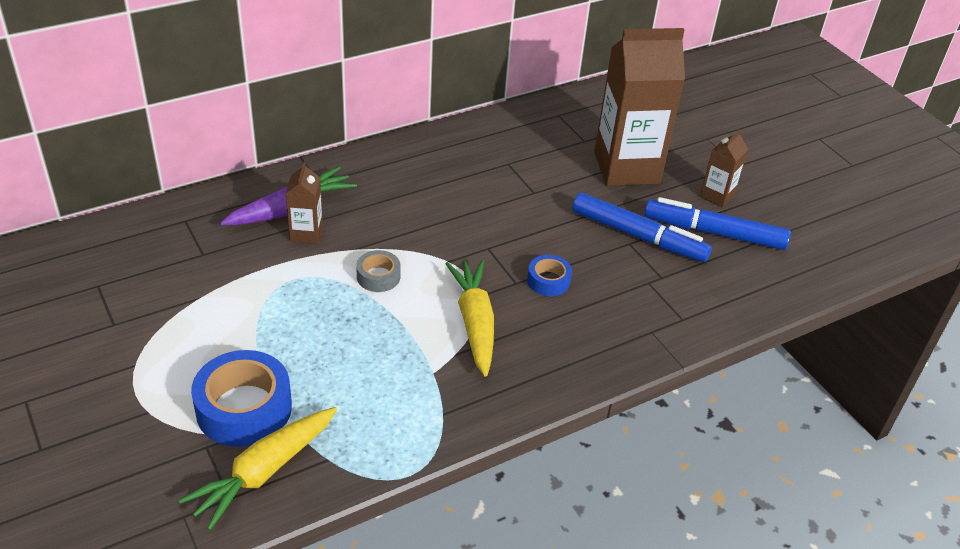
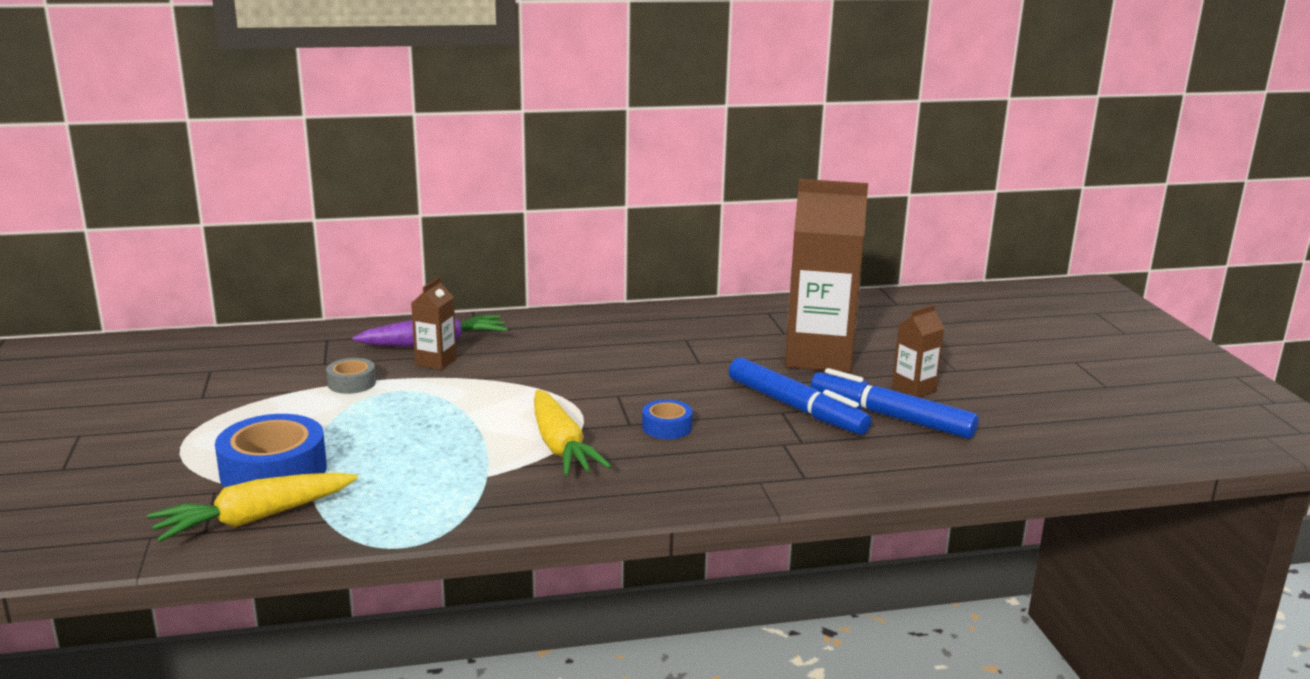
camera: 20 degrees right, 20 degrees down
grey tape [356,250,401,292] -> grey tape moved to [326,358,376,394]
yellow carrot [445,260,494,377] -> yellow carrot turned 150 degrees clockwise [534,390,611,476]

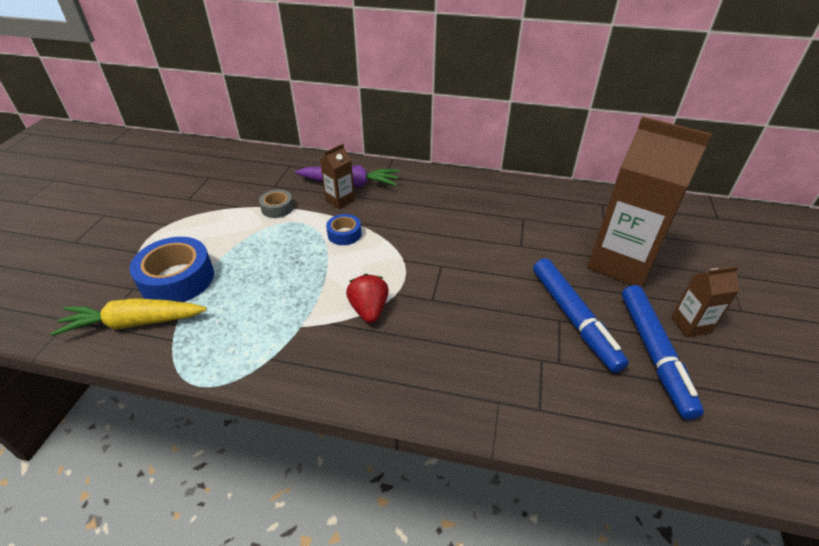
camera: 25 degrees right, 20 degrees up
yellow carrot [534,390,611,476] -> red strawberry [346,274,389,323]
blue tape [642,400,693,439] -> blue tape moved to [326,214,362,245]
blue marker [811,368,979,439] -> blue marker turned 150 degrees counterclockwise [622,285,704,420]

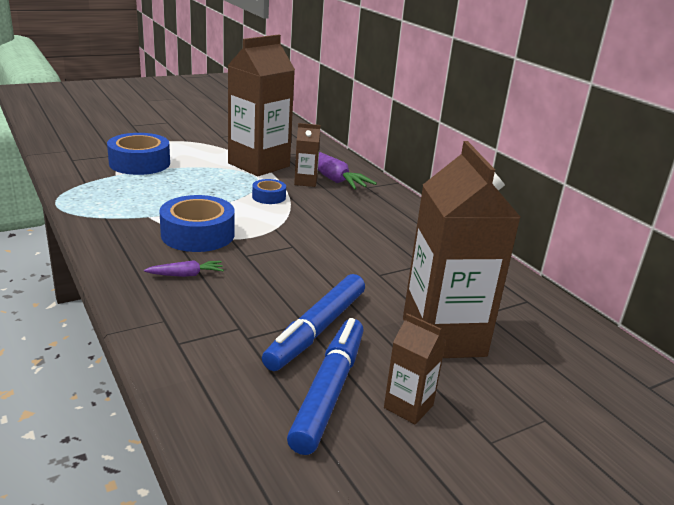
camera: 45 degrees right, 15 degrees down
yellow carrot [51,298,207,336] -> none
grey tape [259,189,294,218] -> brown carton [227,34,295,176]
red strawberry [346,274,389,323] -> blue tape [159,195,235,252]
blue marker [622,285,704,420] -> blue marker turned 150 degrees clockwise [287,318,364,455]
none -> purple carrot [144,260,224,277]

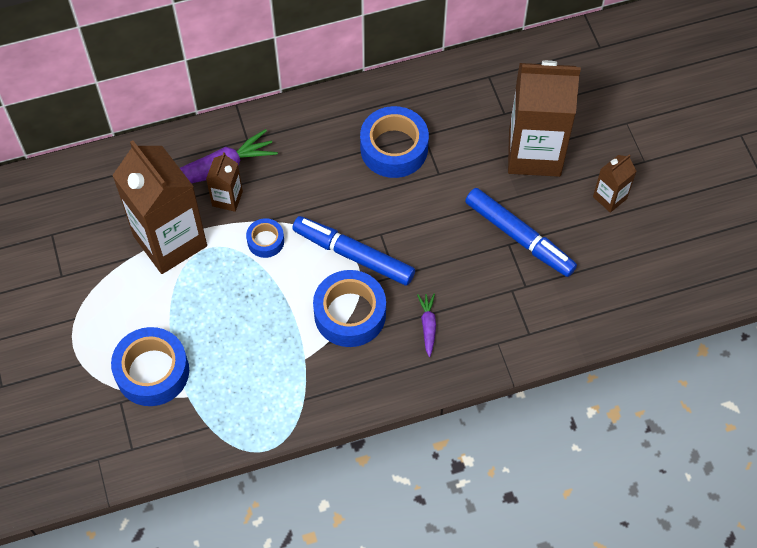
camera: 75 degrees left, 35 degrees up
blue marker [287,318,364,455] -> blue marker moved to [292,216,415,286]
none -> blue tape [360,106,429,178]

